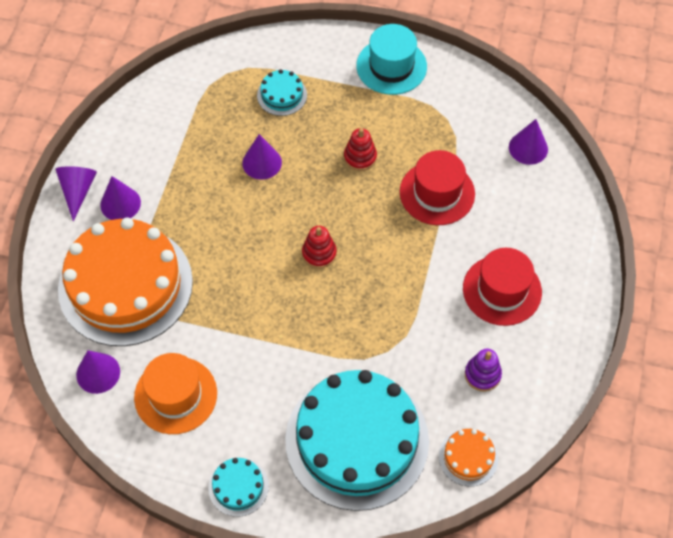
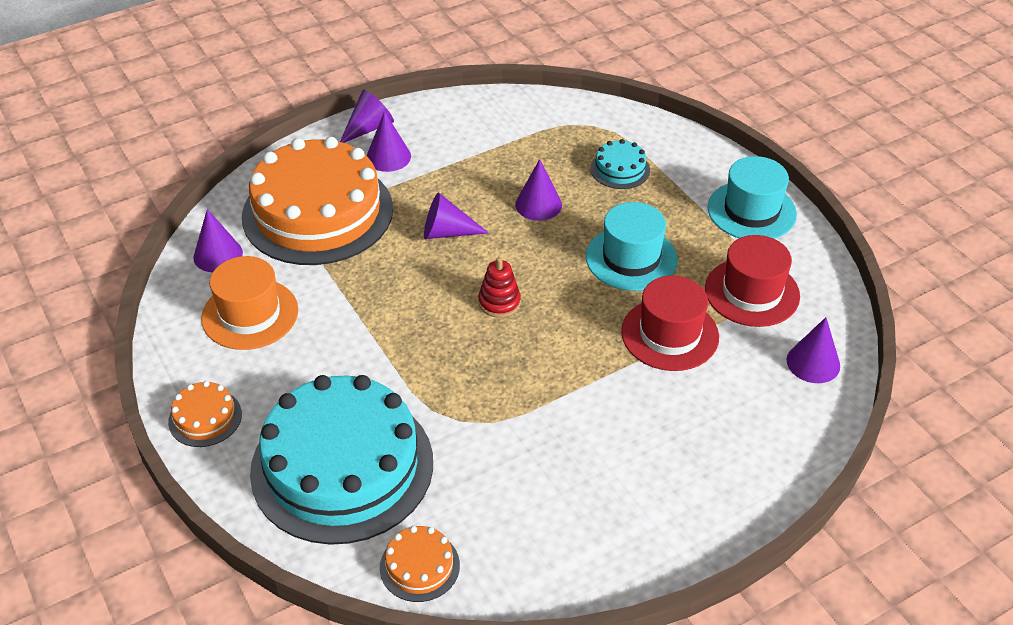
camera: 45 degrees right, 15 degrees down
turquoise cake [208,458,269,517] -> orange cake [168,381,242,447]
red stacking toy [344,128,377,171] -> turquoise hat [586,202,678,291]
red hat [463,248,542,326] -> red hat moved to [705,235,800,327]
purple stacking toy [465,349,502,391] -> none
none -> purple cone [424,193,489,239]

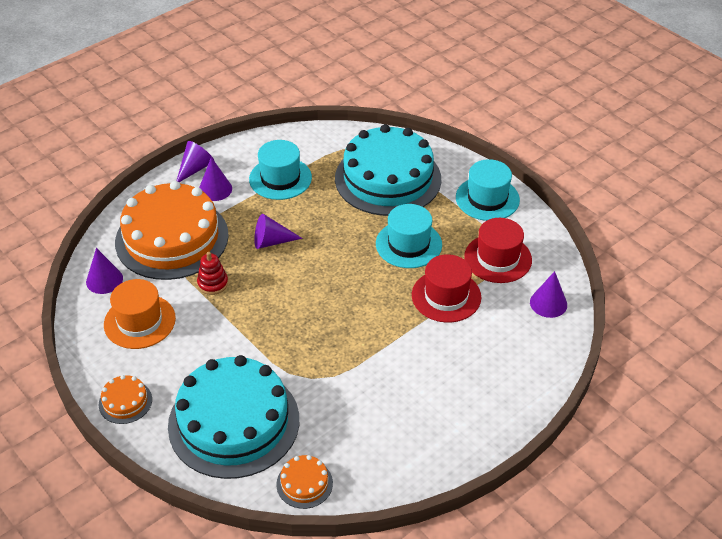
camera: 10 degrees left, 0 degrees up
red stacking toy [478,257,521,318] -> red stacking toy moved to [197,252,228,295]
purple cone [515,159,562,221] -> none
turquoise cake [590,139,650,189] -> turquoise cake [335,124,441,216], size x2.43
none -> turquoise hat [249,140,312,200]

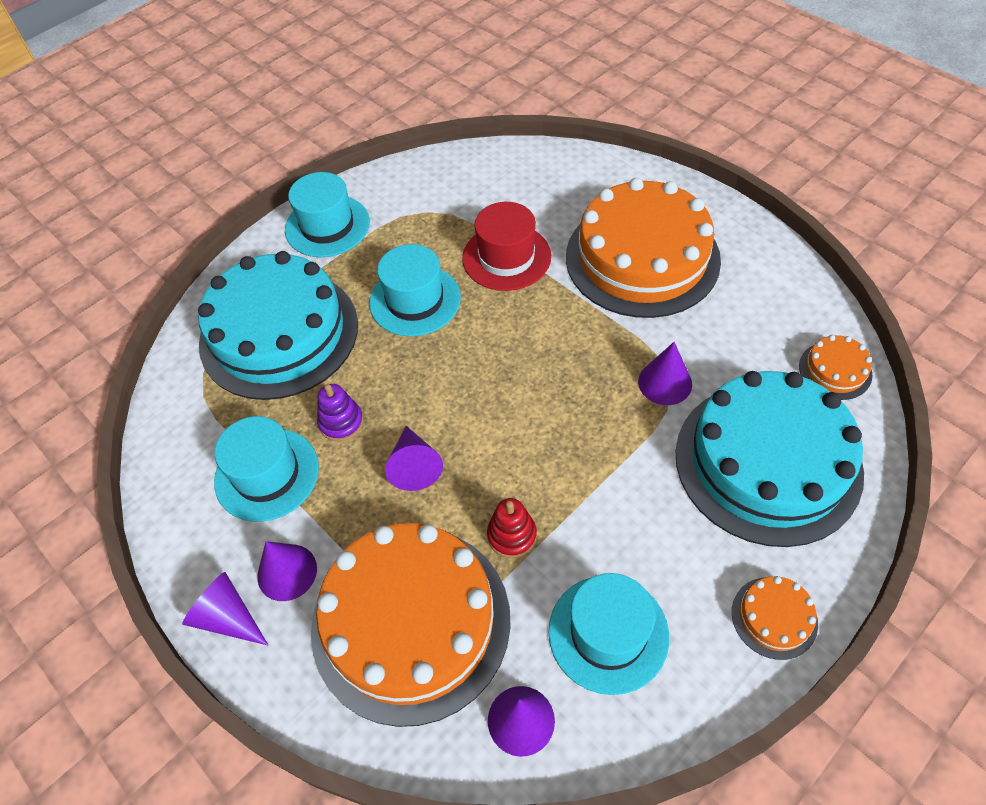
camera: 90 degrees left, 10 degrees up
orange hat [104,279,176,349] -> turquoise hat [548,573,669,695]
red hat [464,218,532,283] -> none
purple cone [530,271,567,318] -> purple cone moved to [638,342,692,405]
none -> purple stacking toy [317,384,364,442]
none -> orange cake [566,178,721,318]

